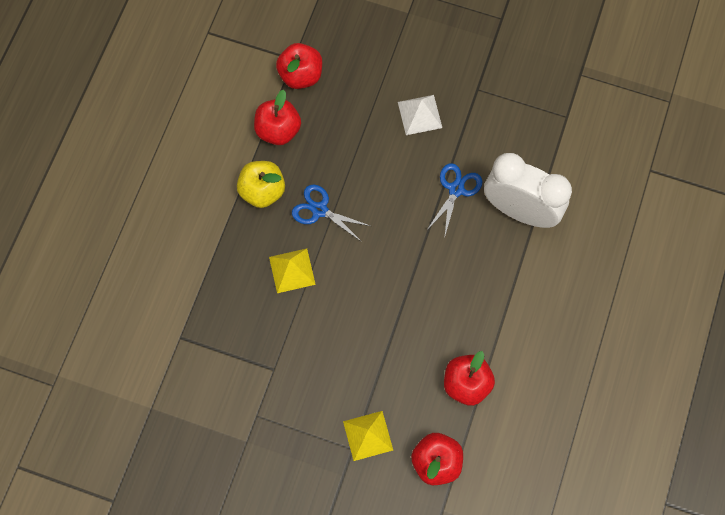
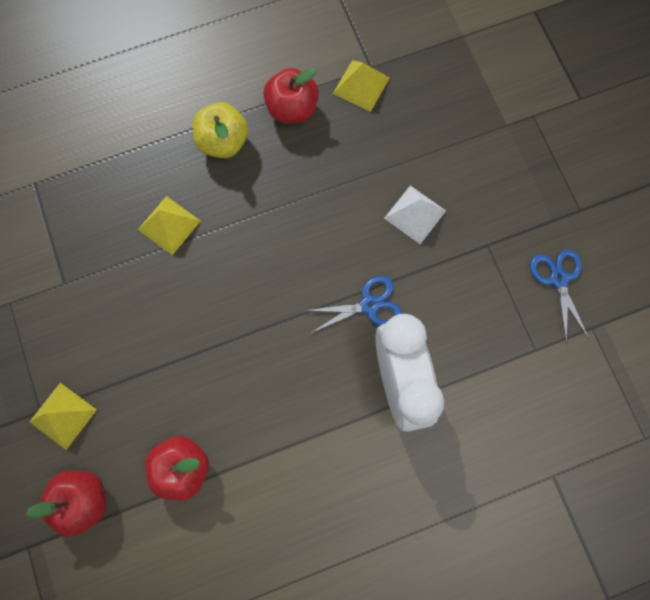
camera: 50 degrees right, 5 degrees up
red apple [276,43,322,89] -> yellow pyramid [333,60,390,112]
blue scissors [292,184,370,242] -> blue scissors moved to [530,249,589,343]

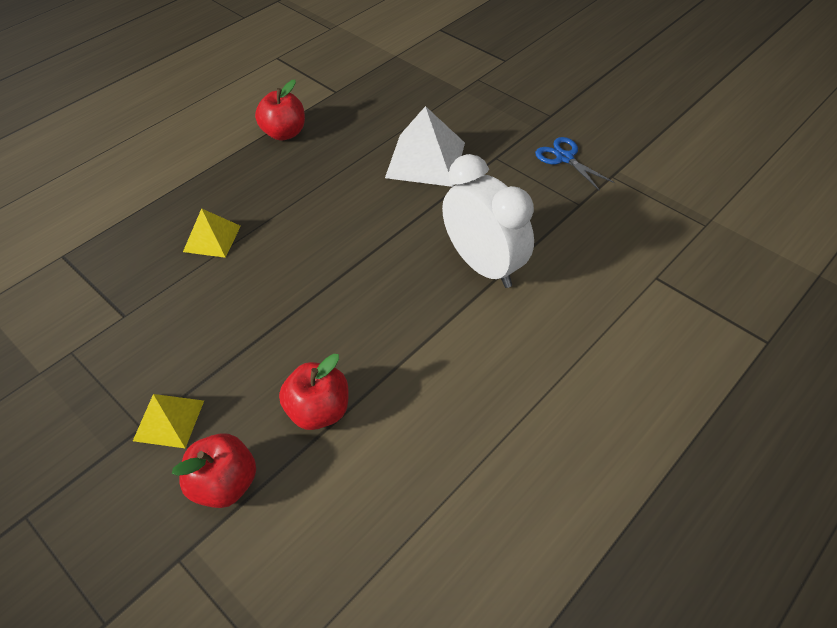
camera: 25 degrees left, 25 degrees down
yellow apple [193,102,249,158] -> none
blue scissors [304,276,402,333] -> none
yellow pyramid [333,60,390,112] -> none
white pyramid [384,185,446,244] -> white pyramid [385,106,465,187], size x1.69

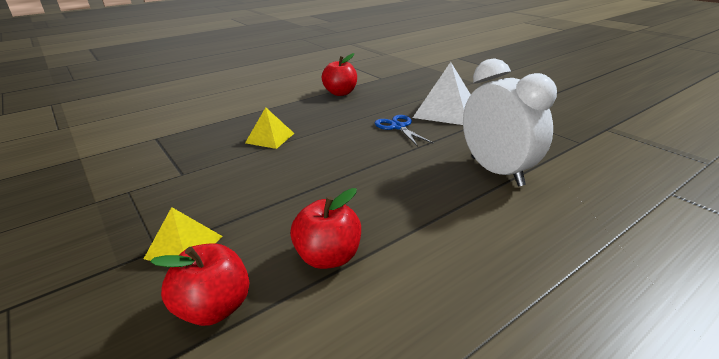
camera: 10 degrees right, 20 degrees down
blue scissors [535,137,614,191] -> blue scissors moved to [375,115,434,147]

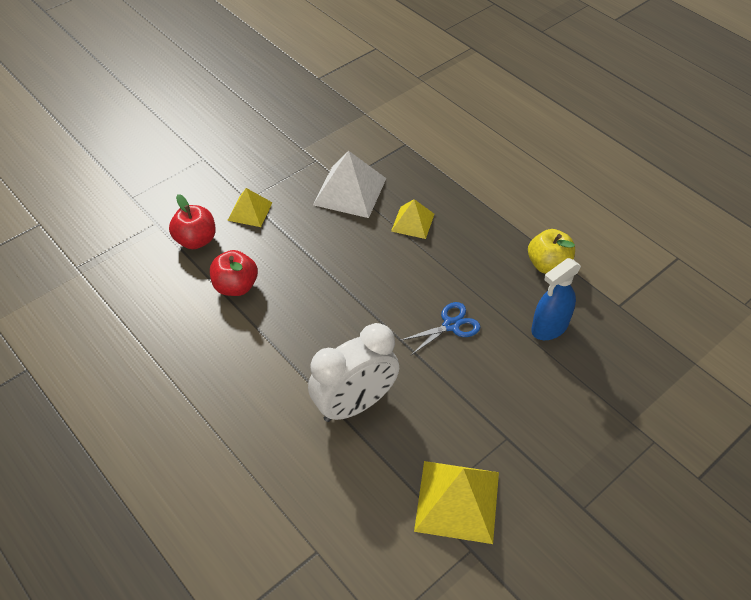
camera: 85 degrees right, 20 degrees up
red apple [322,53,357,96] -> yellow apple [528,229,575,274]
white pyramid [413,62,471,125] -> white pyramid moved to [313,151,386,218]
none -> yellow pyramid [414,461,499,544]
none -> blue spray bottle [531,258,581,340]

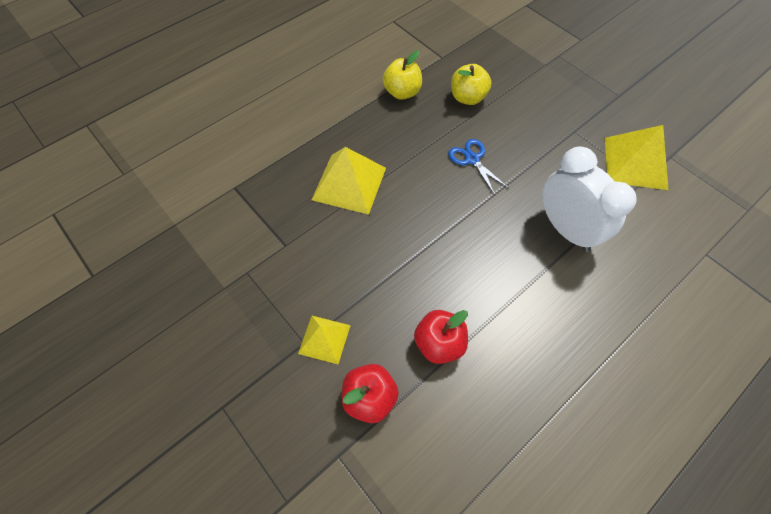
camera: 90 degrees left, 10 degrees up
white pyramid [313,151,386,218] -> none
yellow pyramid [391,199,434,239] -> yellow pyramid [312,147,386,215], size x1.69
blue spray bottle [531,258,581,340] -> yellow apple [451,64,491,105]

